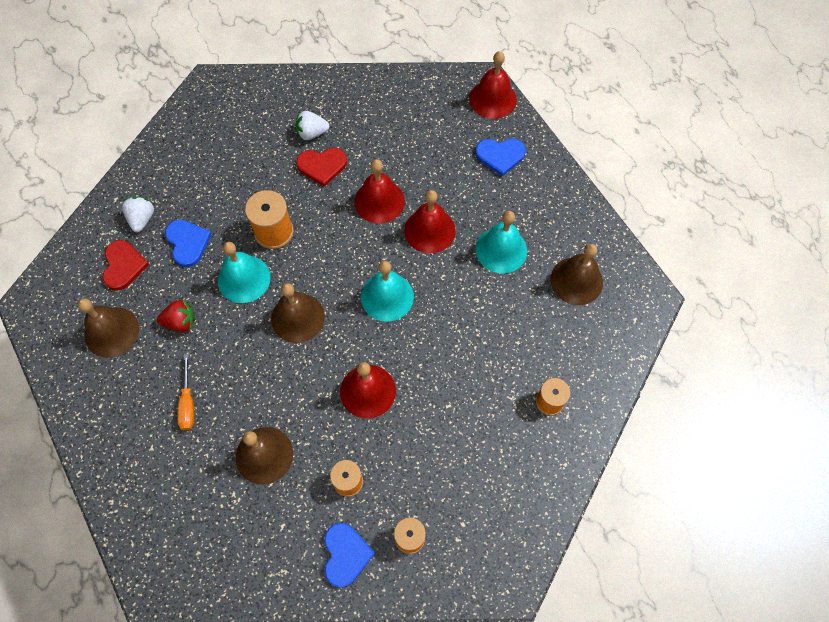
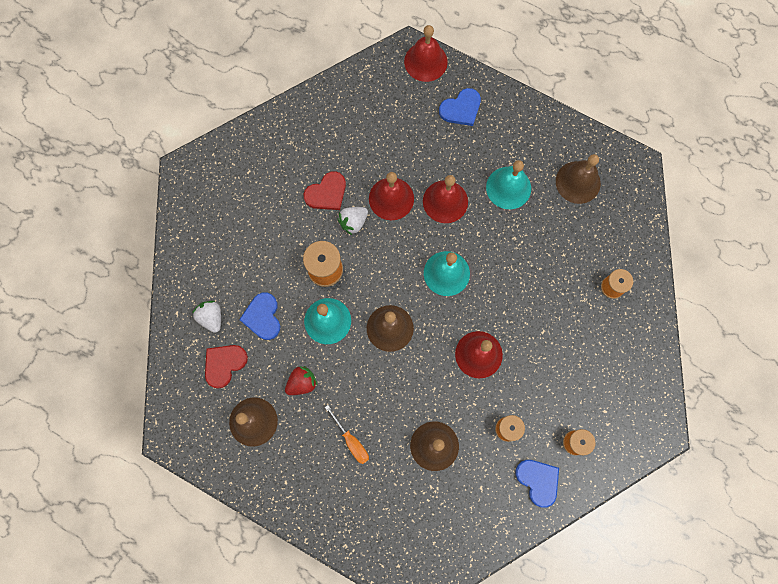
camera: 30 degrees left, 10 degrees up
red heart [102,240,149,291] -> red heart turned 105 degrees counterclockwise [205,345,248,388]
blue heart [165,220,212,267] -> blue heart turned 135 degrees counterclockwise [239,292,280,340]
white strawberry [295,111,329,140] -> white strawberry moved to [338,207,368,235]

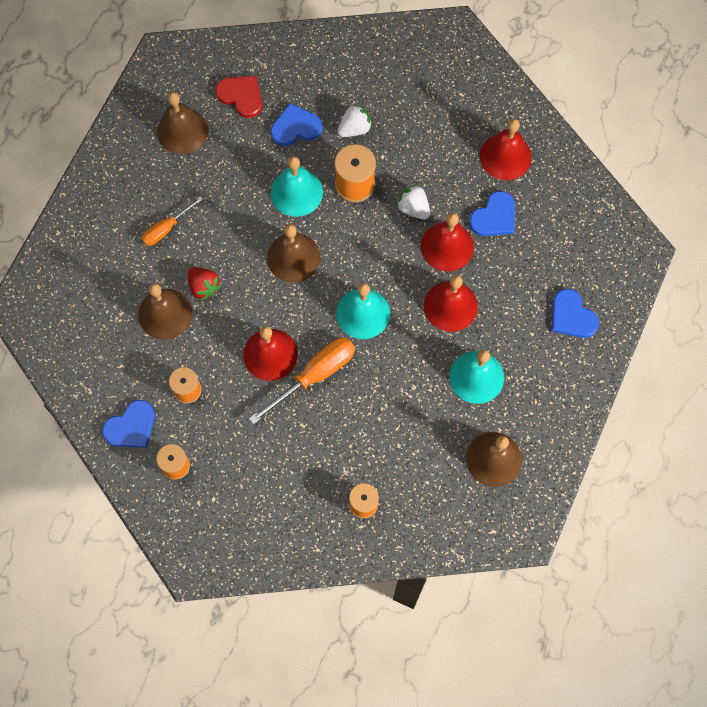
camera: 85 degrees right, 5 degrees down
white strawberry [192,301,221,333] -> white strawberry moved to [337,104,372,137]
red strawberry [285,366,317,395] -> red strawberry moved to [188,267,222,301]
red heart [304,171,346,210] -> none
red bell [404,25,448,82] -> red bell moved to [480,119,532,180]
none -> orange screwdriver [249,338,355,425]
none -> blue heart [469,191,515,236]

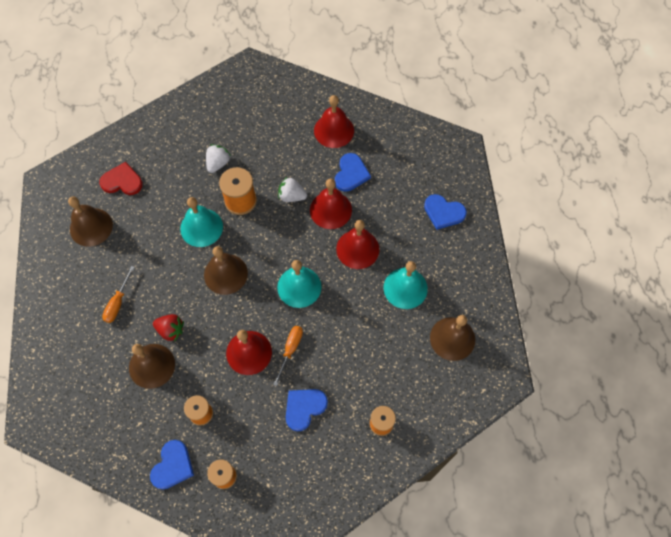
camera: 30 degrees left, 5 degrees down
orange screwdriver [249,338,355,425] -> orange screwdriver [273,326,303,386], size x0.60
blue heart [271,103,323,146] -> blue heart moved to [286,389,328,431]

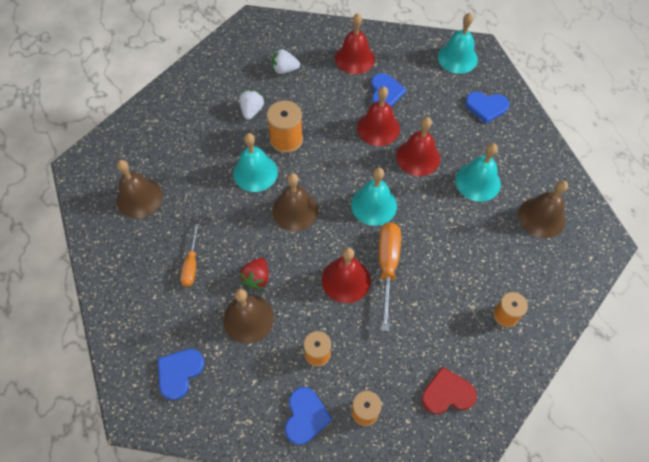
camera: 15 degrees left, 5 degrees down
red heart [99,162,143,195] -> red heart moved to [422,367,477,414]
red strawberry [153,314,184,342] -> red strawberry turned 105 degrees clockwise [240,258,269,289]
orange screwdriver [273,326,303,386] -> orange screwdriver [379,223,401,331], size x1.66
white strawberry [278,176,307,202] -> white strawberry moved to [272,49,300,74]
blue heart [286,389,328,431] -> blue heart moved to [158,349,204,400]
none -> turquoise bell [438,13,478,74]

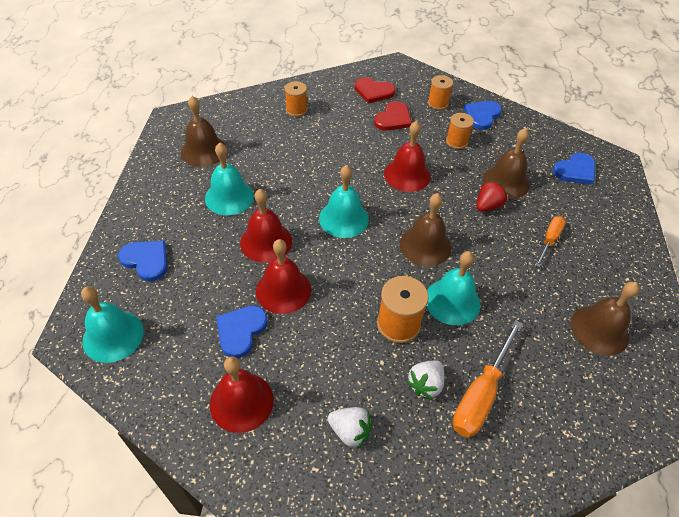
camera: 155 degrees left, 10 degrees down
orange screwdriver [379,223,401,331] -> orange screwdriver moved to [452,320,523,438]
none -> red heart [374,101,412,131]

